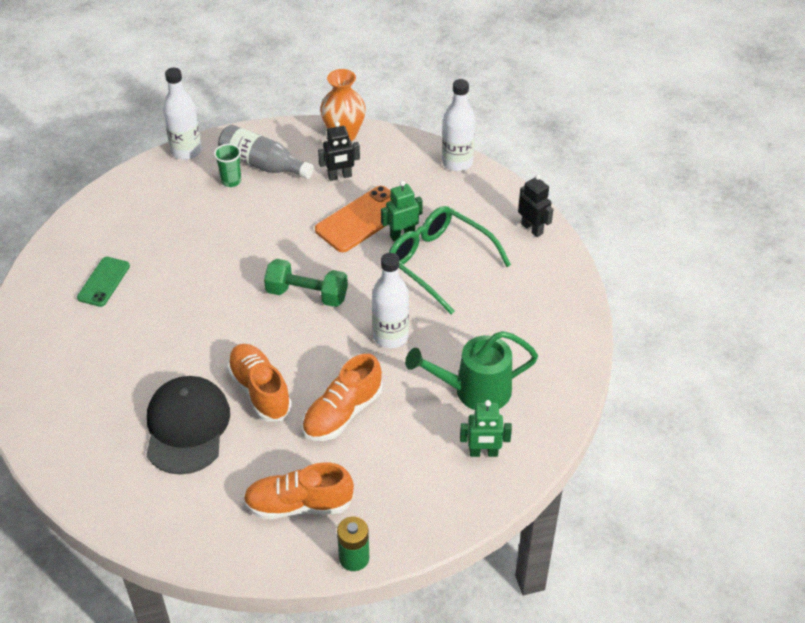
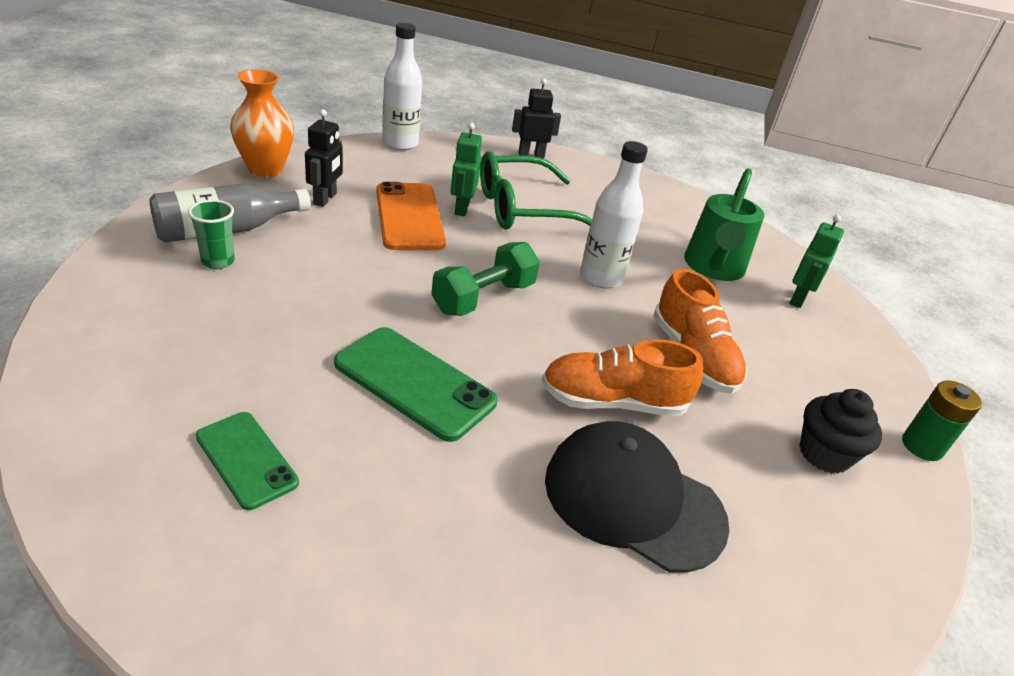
camera: 65 degrees left, 10 degrees down
white bottle [163,68,202,160] -> none
orange shoe [243,462,354,519] -> black cupcake [799,389,882,474]
none -> green phone [334,327,498,442]

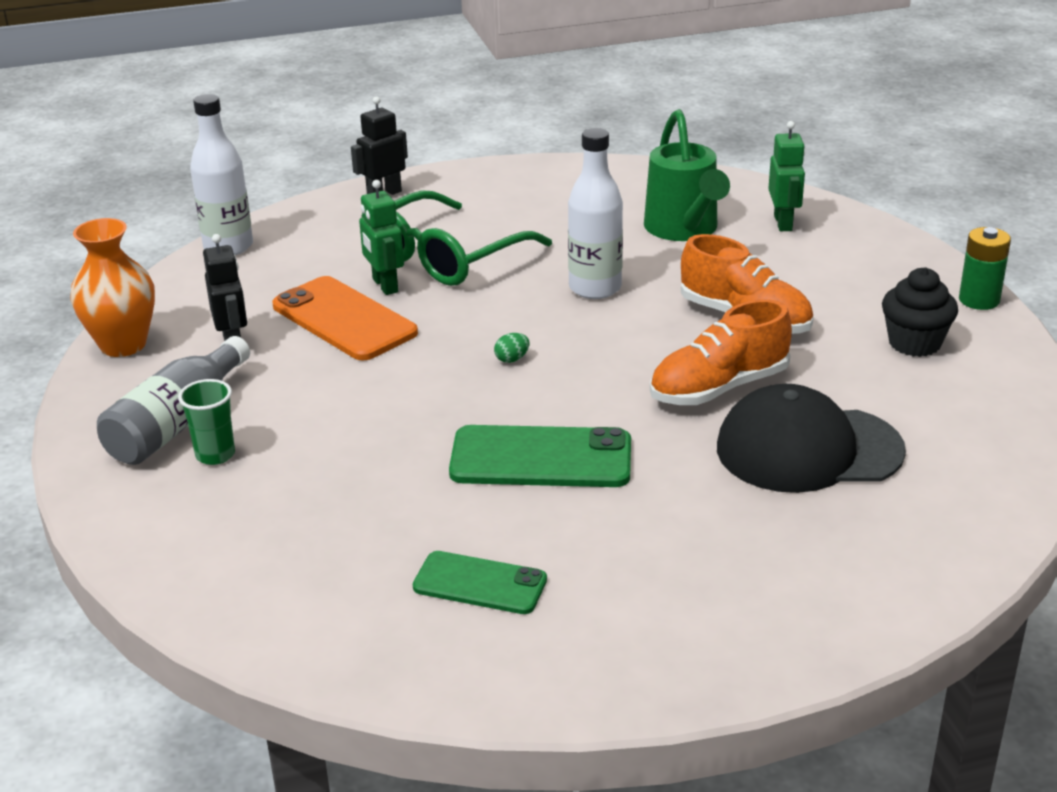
camera: 25 degrees left, 5 degrees down
green dumbbell [431,242,540,316] -> green egg [494,333,530,363]

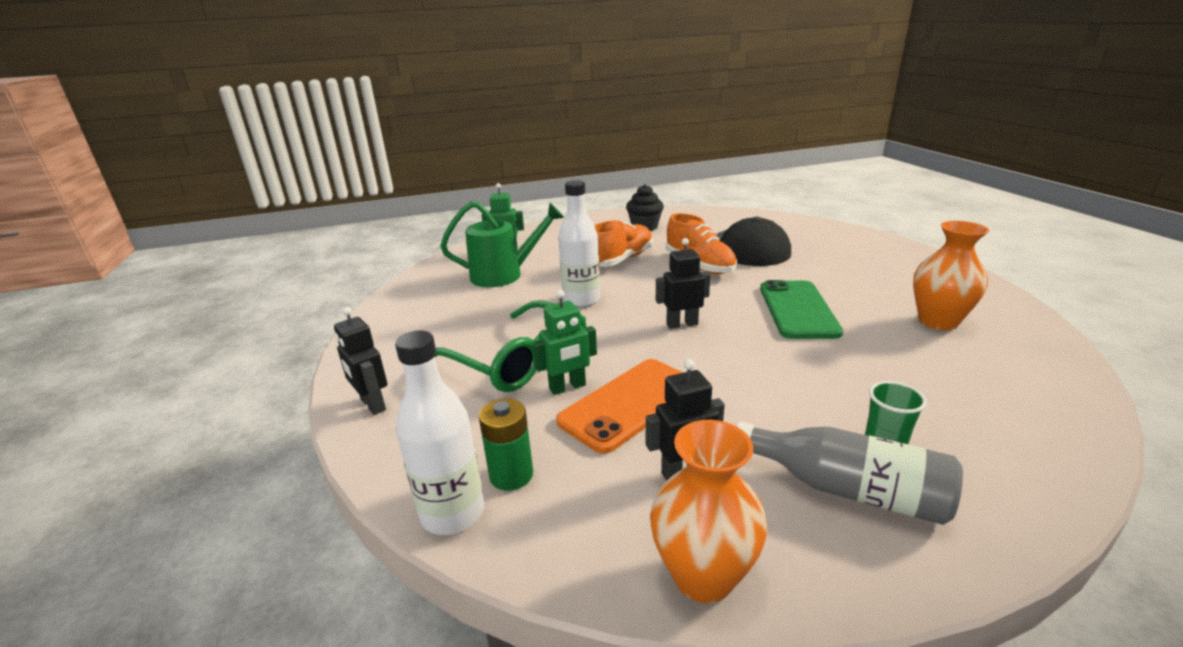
camera: 90 degrees left, 5 degrees down
green phone [413,551,547,614] -> orange vase [913,221,989,330]
green egg [494,333,530,363] -> black robot [656,238,710,329]
green battery [959,227,1011,310] -> green battery moved to [479,398,533,491]

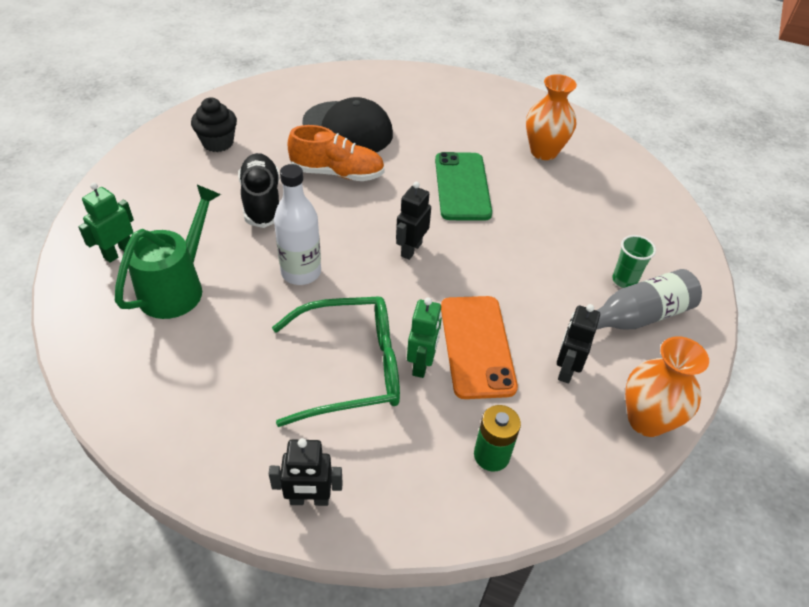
camera: 55 degrees left, 20 degrees up
white bottle [395,331,484,535] -> none
orange shoe [594,220,653,267] -> black shoe [238,153,280,228]
green phone [760,280,843,339] -> green phone turned 45 degrees clockwise [435,152,492,221]

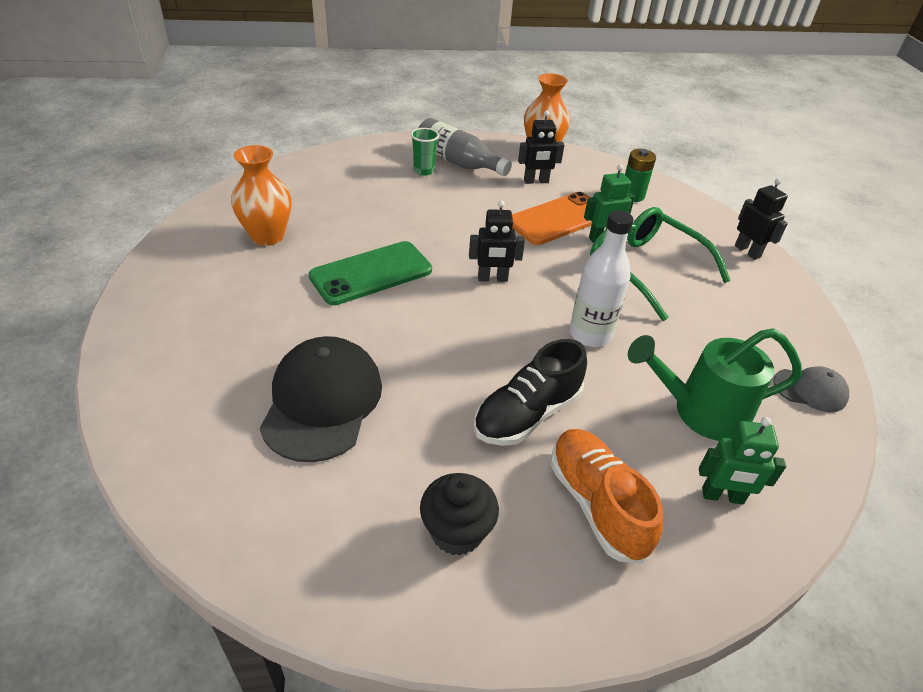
camera: 120 degrees left, 5 degrees down
orange shoe [288,125,385,181] -> orange shoe moved to [551,429,663,564]
none -> grey cap [773,366,849,412]

